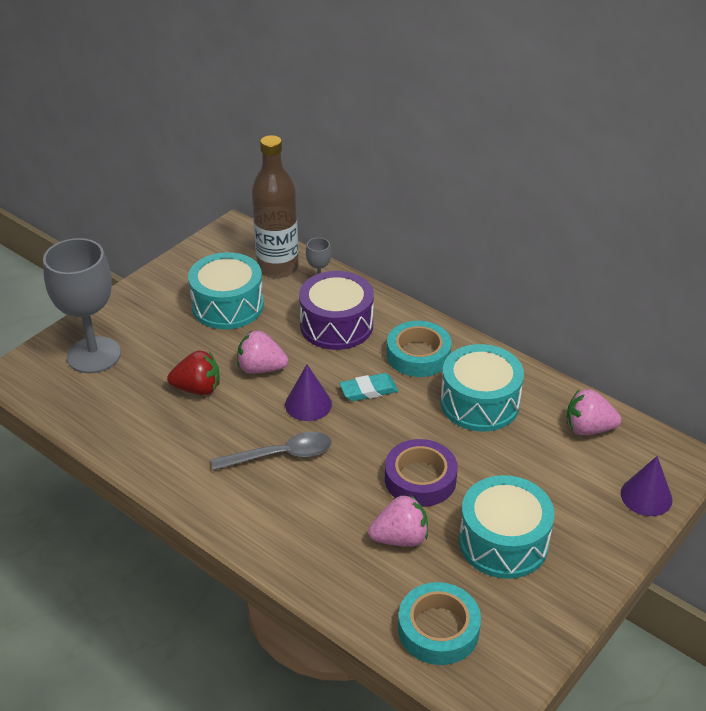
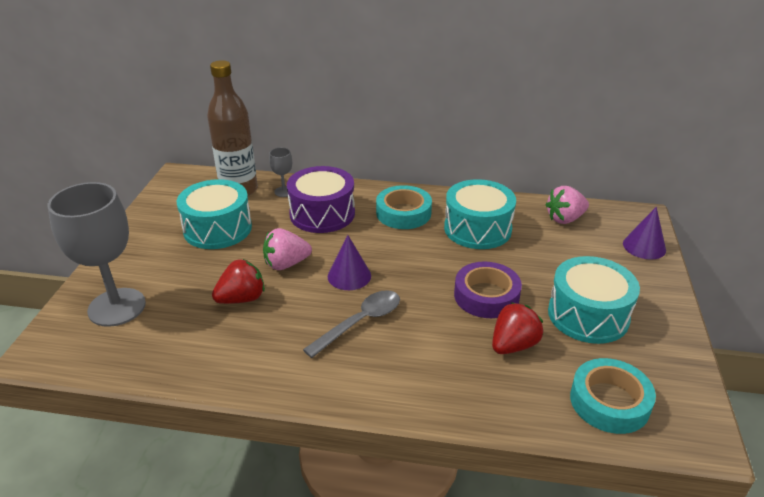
camera: 30 degrees left, 5 degrees down
turquoise eraser [339,373,398,401] -> none
pink strawberry [368,495,428,547] -> red strawberry [492,302,543,354]

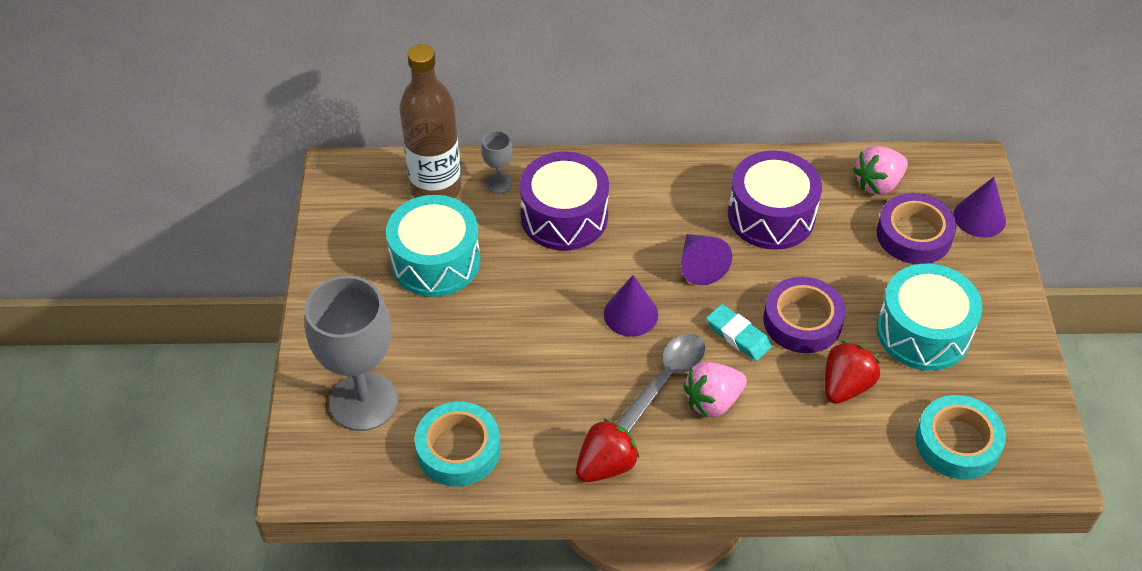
camera: 10 degrees left, 15 degrees up
red strawberry [212,259,265,304] -> red strawberry moved to [576,418,639,482]
pink strawberry [263,228,312,270] -> pink strawberry moved to [683,362,747,418]
turquoise tape [376,185,432,229] -> turquoise tape moved to [415,402,500,486]
turquoise drum [444,179,516,249] -> purple drum [728,151,822,250]
none -> purple cone [681,234,732,285]
none -> turquoise eraser [706,304,772,361]
none -> purple tape [877,193,957,264]

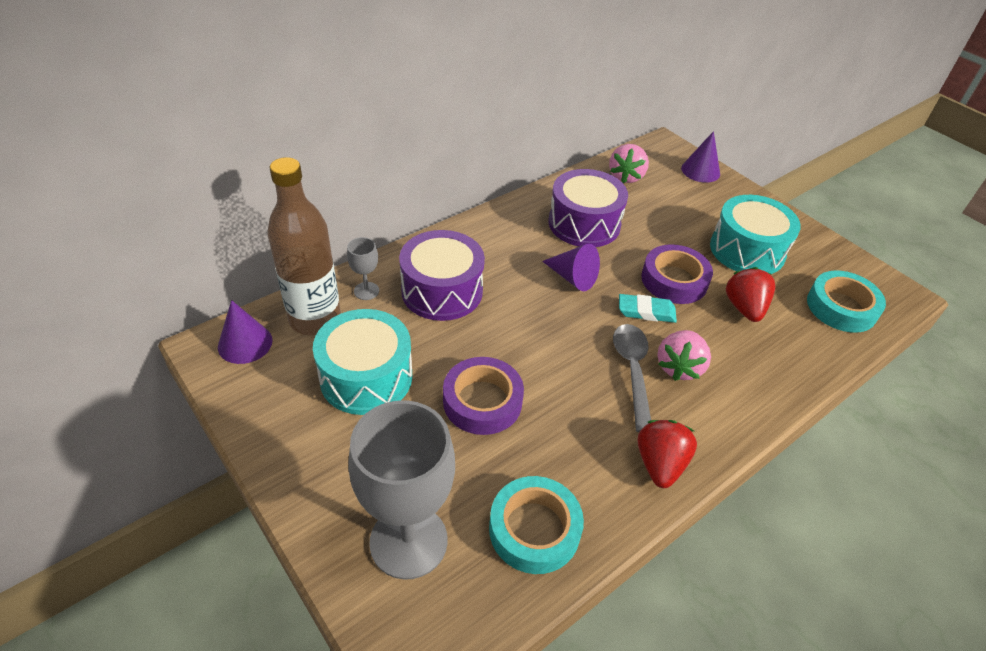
camera: 40 degrees left, 5 degrees down
purple cone [604,275,658,337] -> purple cone moved to [218,300,273,364]
purple tape [877,193,957,264] -> purple tape moved to [443,357,524,435]

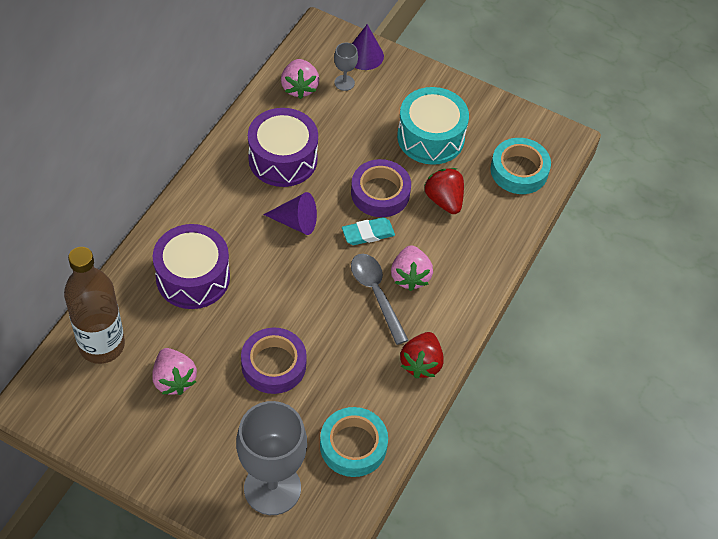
camera: 25 degrees left, 10 degrees up
purple cone [218,300,273,364] -> none
turquoise drum [313,309,413,415] -> pink strawberry [152,348,197,395]
grey goblet [347,237,379,300] -> grey goblet moved to [334,43,358,91]
red strawberry [638,420,697,488] -> red strawberry turned 150 degrees counterclockwise [400,332,444,379]

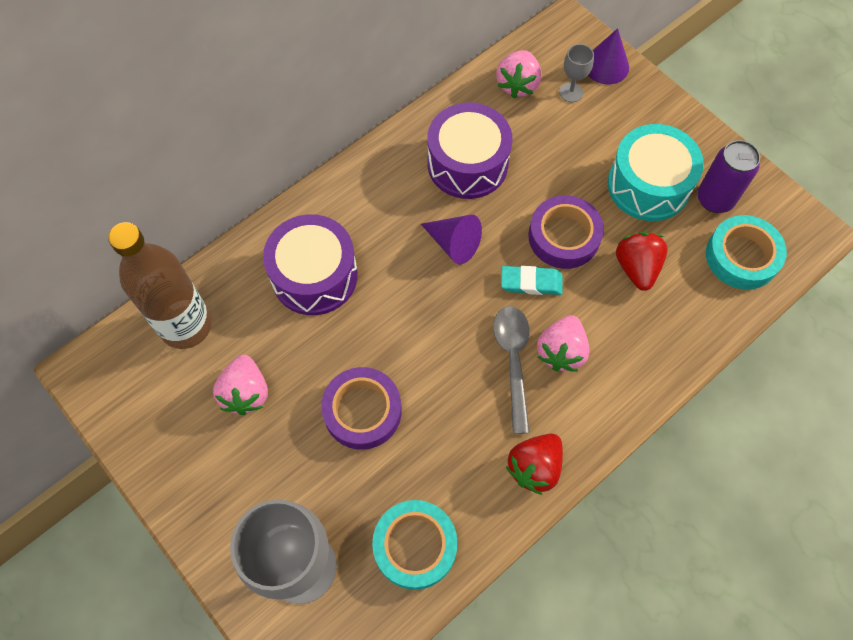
camera: 25 degrees right, 10 degrees up
none -> purple can [698,140,760,213]

